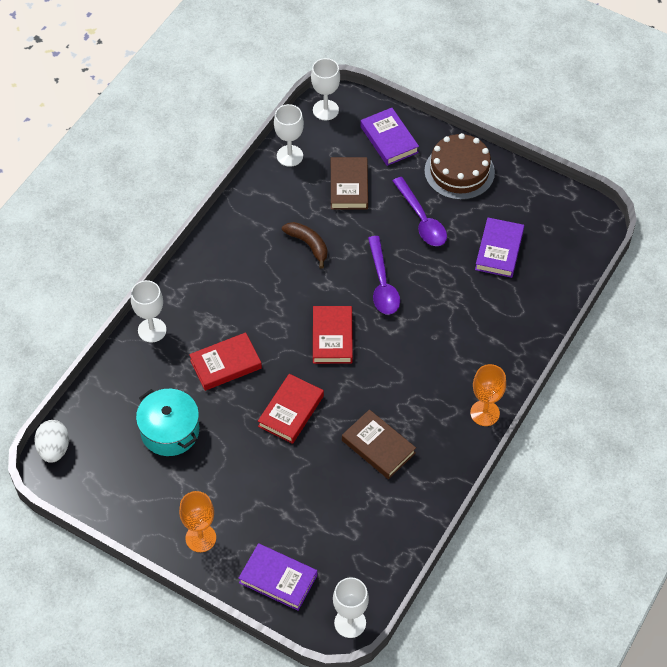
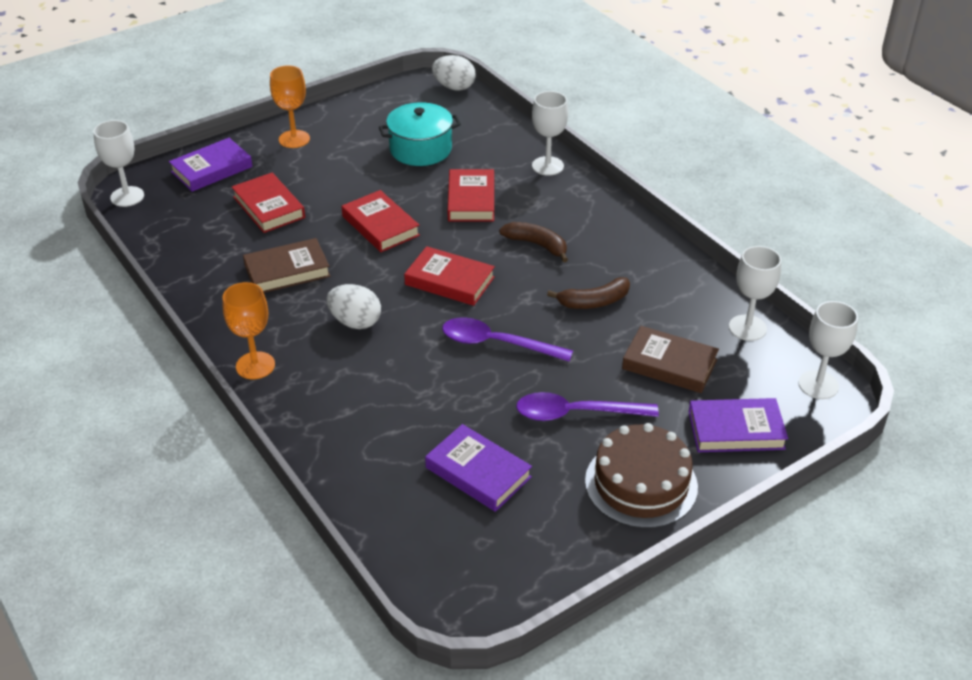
camera: 115 degrees right, 15 degrees down
none -> red book [232,173,305,233]
none -> white egg [327,284,381,329]
none -> brown banana [499,222,568,262]

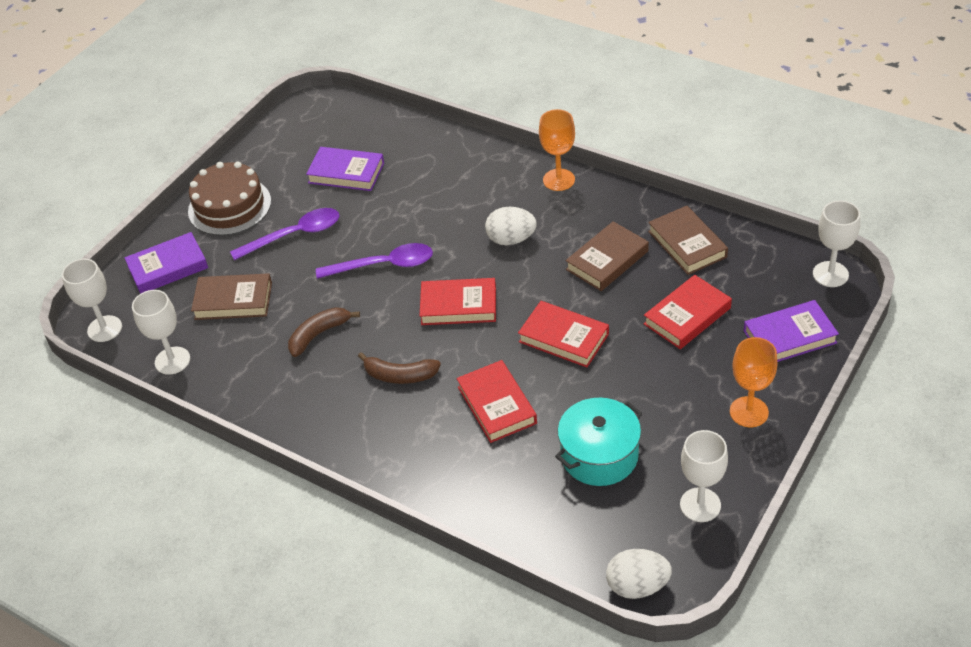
camera: 160 degrees right, 5 degrees up
purple book [169,138,253,192] -> purple book turned 45 degrees clockwise [744,300,839,362]
red book [232,173,305,233] -> red book turned 75 degrees counterclockwise [644,275,732,349]
white goblet [532,91,568,176] -> white goblet moved to [680,430,728,522]
none -> brown book [648,206,728,275]

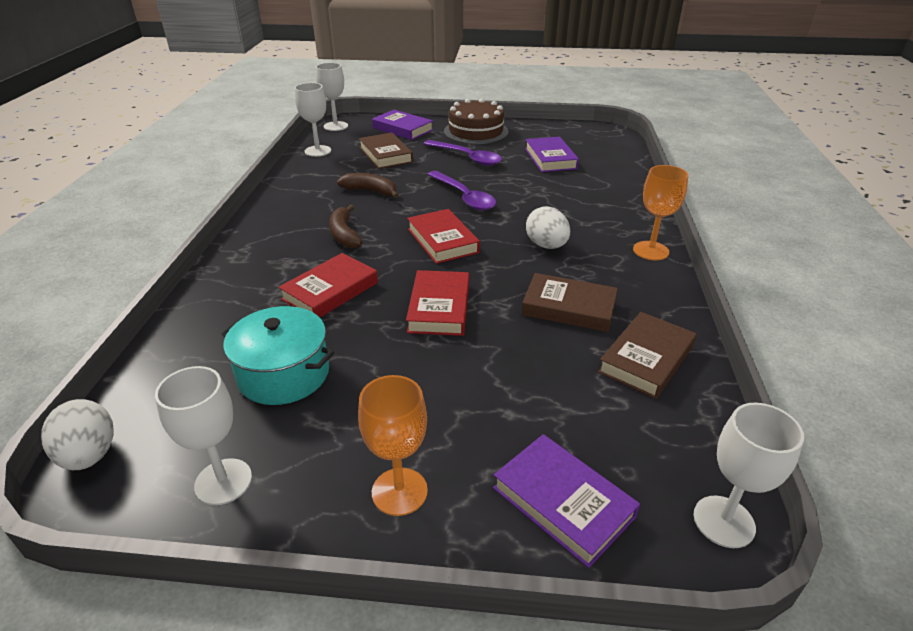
camera: 60 degrees right, 10 degrees down
red book [644,275,732,349] -> none

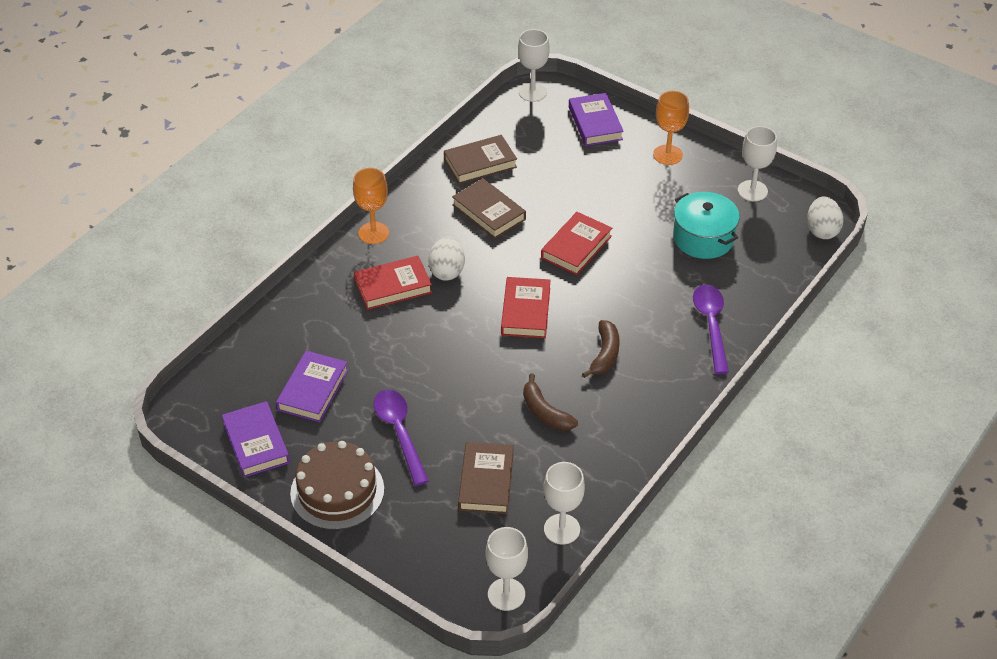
camera: 150 degrees left, 10 degrees up
red book [278,253,378,317] -> red book moved to [354,256,432,310]
purple book [372,110,433,140] -> purple book moved to [222,401,290,477]
purple spoon [427,171,496,210] -> purple spoon moved to [693,284,729,374]

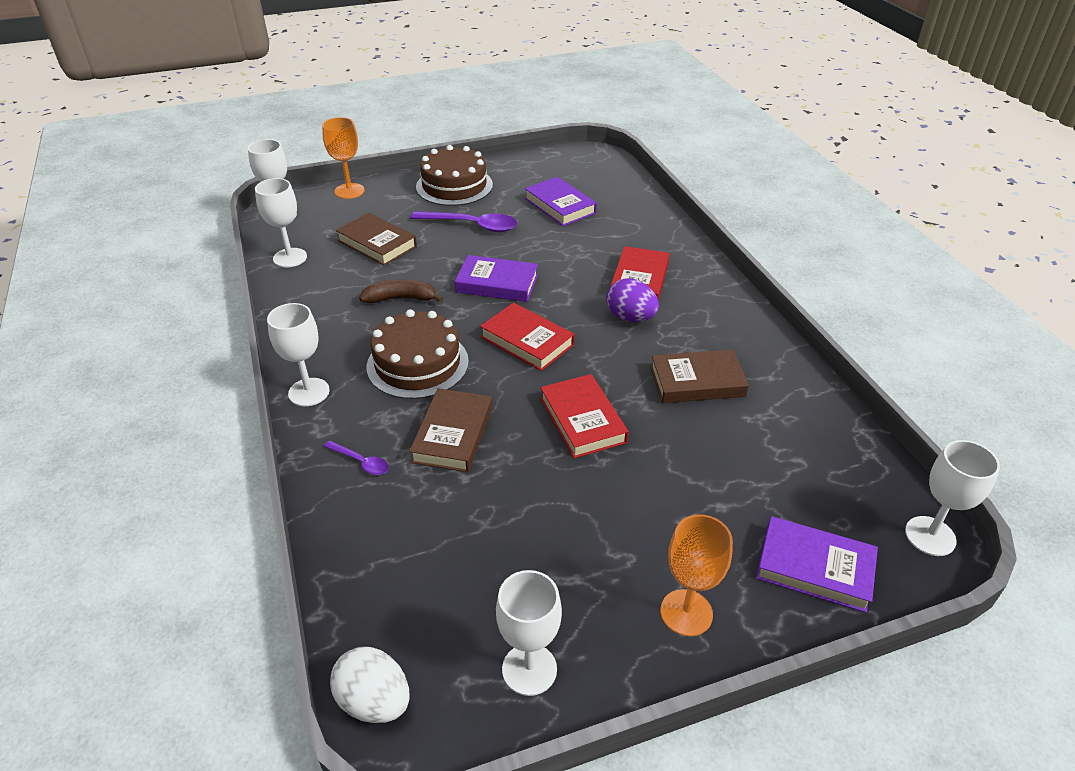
camera: 125 degrees right, 5 degrees down
purple book [222,401,290,477] -> purple book moved to [455,255,538,302]
orange goblet [353,168,389,244] -> orange goblet moved to [322,117,365,199]
white egg [428,236,465,281] -> purple egg [606,278,659,322]
brown book [444,135,517,184] -> brown book moved to [409,388,492,472]
brown banana [582,320,620,378] -> brown cake [367,309,469,399]
turquoise pot [673,192,740,259] -> none
purple spoon [693,284,729,374] -> purple spoon [324,441,389,475], size x0.51
none -> white goblet [267,303,330,406]

